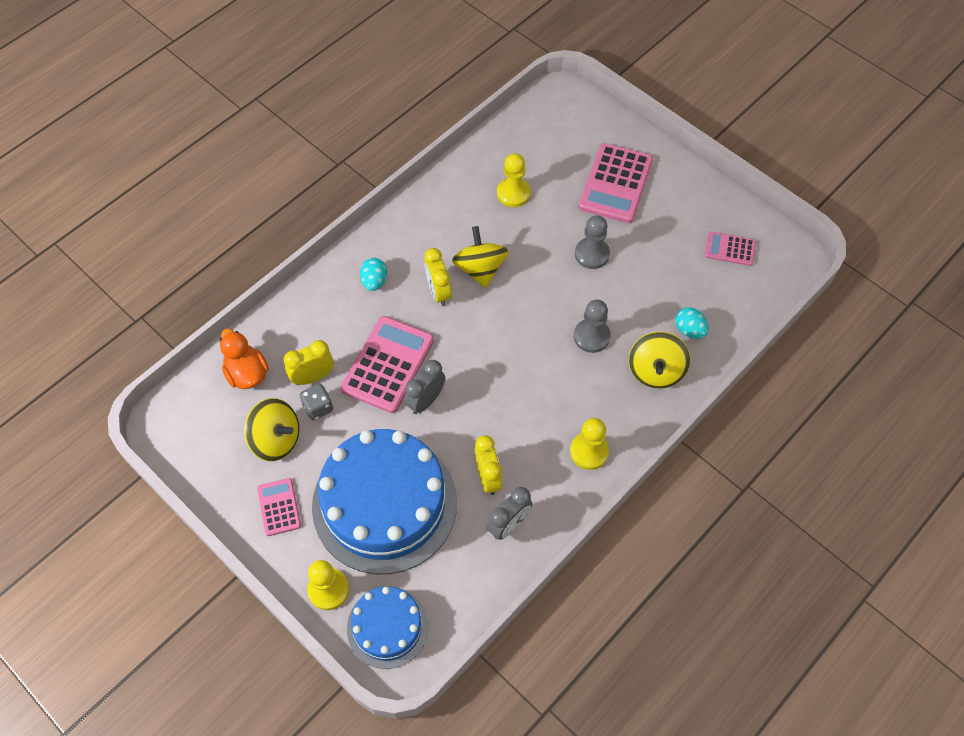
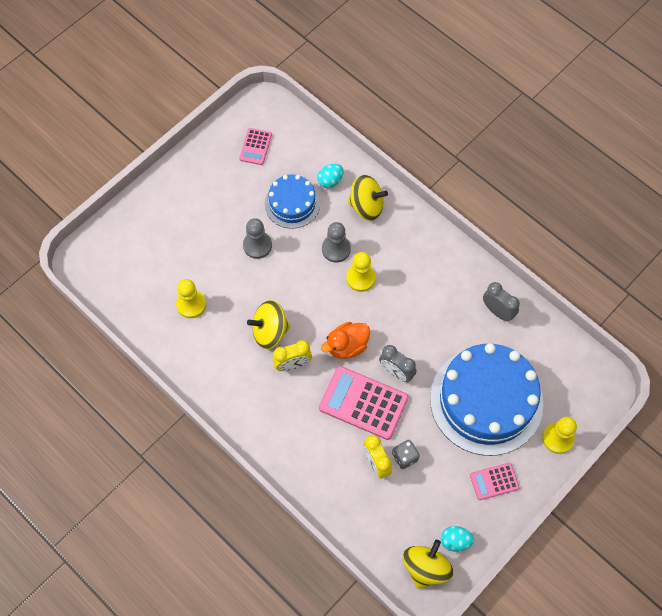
camera: 90 degrees left, 5 degrees up
orange duck [220,328,269,389] -> orange duck moved to [321,322,370,359]
yellow spinning top [244,398,299,461] -> yellow spinning top moved to [403,540,453,589]
blue cake [347,586,429,669] -> blue cake moved to [265,174,320,229]
turquoise egg [360,258,387,291] -> turquoise egg moved to [441,526,474,552]
yellow clock [475,435,503,495] -> none
yellow pawn [570,418,609,470] -> yellow pawn moved to [346,252,376,292]
pink calculator [579,143,653,223] -> none

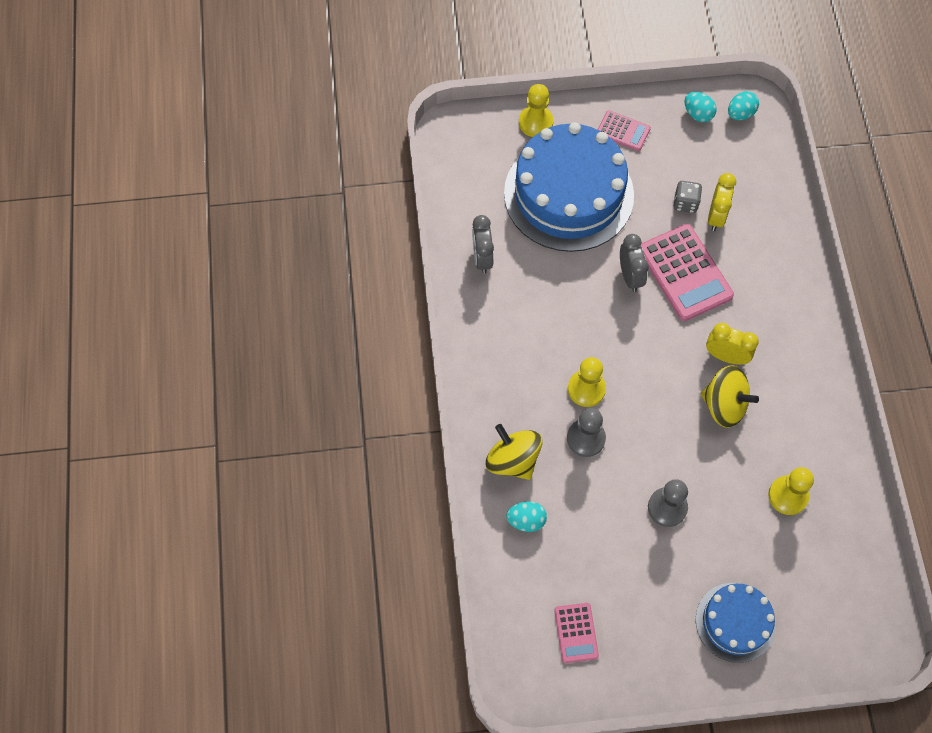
camera: 140 degrees left, 0 degrees up
pink calculator [239,128,272,165] -> pink calculator turned 120 degrees clockwise [554,603,599,663]
blue cake [265,174,320,229] -> blue cake moved to [696,583,776,663]
orange duck [321,322,370,359] -> none
yellow spinning top [403,540,453,589] -> turquoise egg [728,91,759,120]

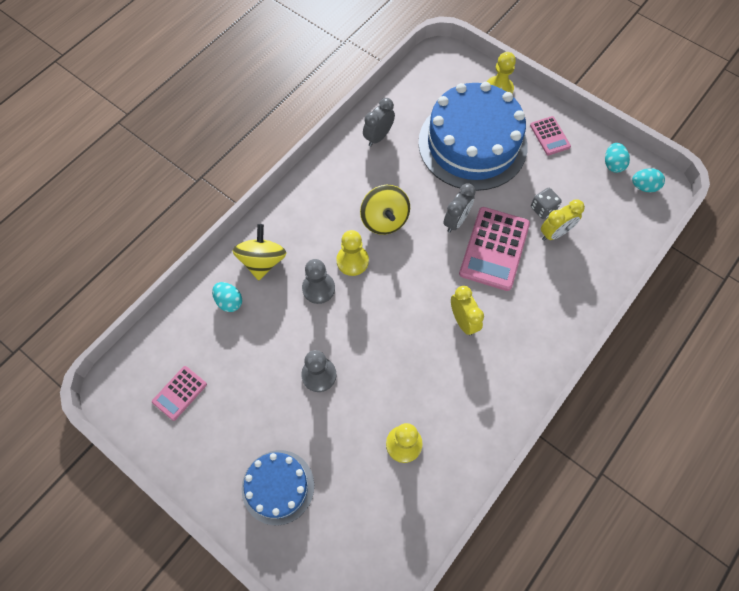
camera: 45 degrees right, 0 degrees up
yellow spinning top [701,365,759,428] -> yellow spinning top moved to [360,185,410,235]

